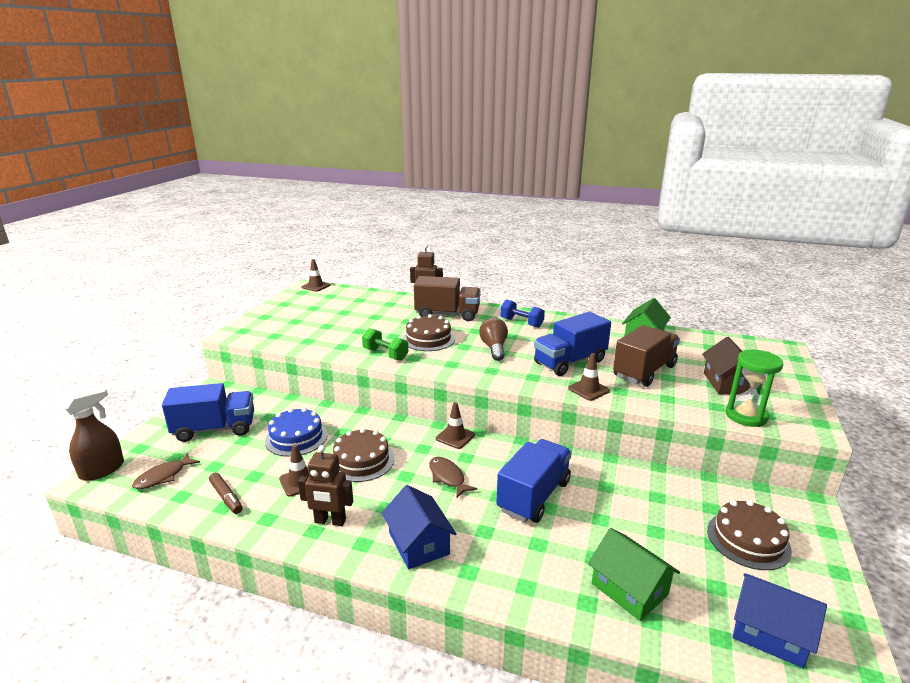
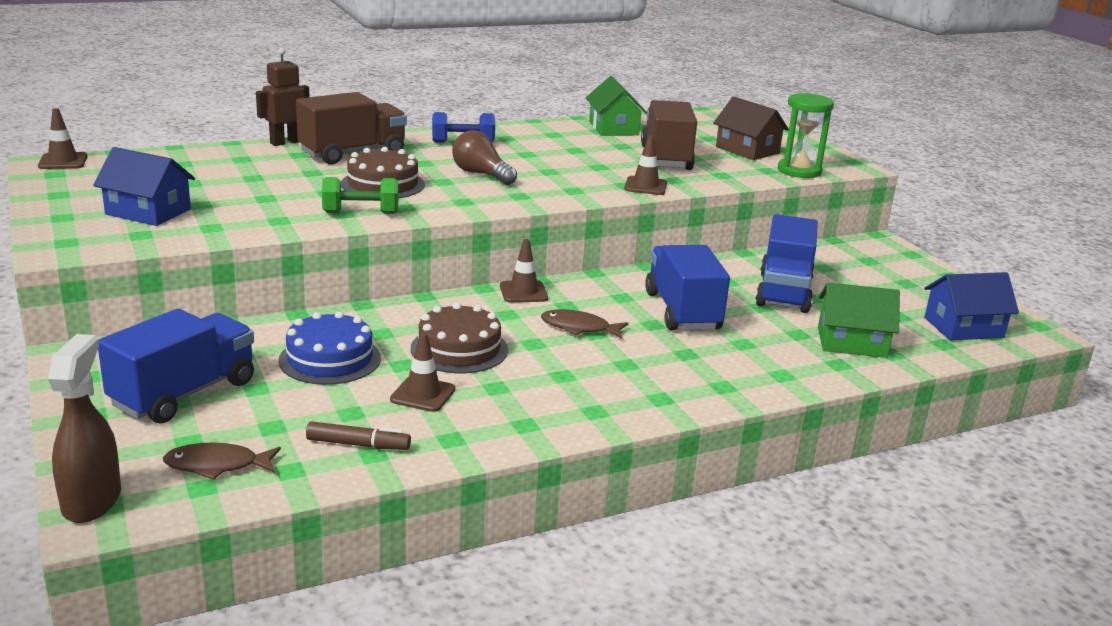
camera: 45 degrees left, 0 degrees up
brown fish [132,452,200,489] -> brown fish turned 90 degrees clockwise [163,442,281,480]
brown robot [298,445,353,526] -> none
blue house [382,485,457,569] -> blue house moved to [93,147,195,226]
blue truck [534,312,611,376] -> blue truck moved to [756,214,818,313]
brown cake [707,500,792,570] -> none

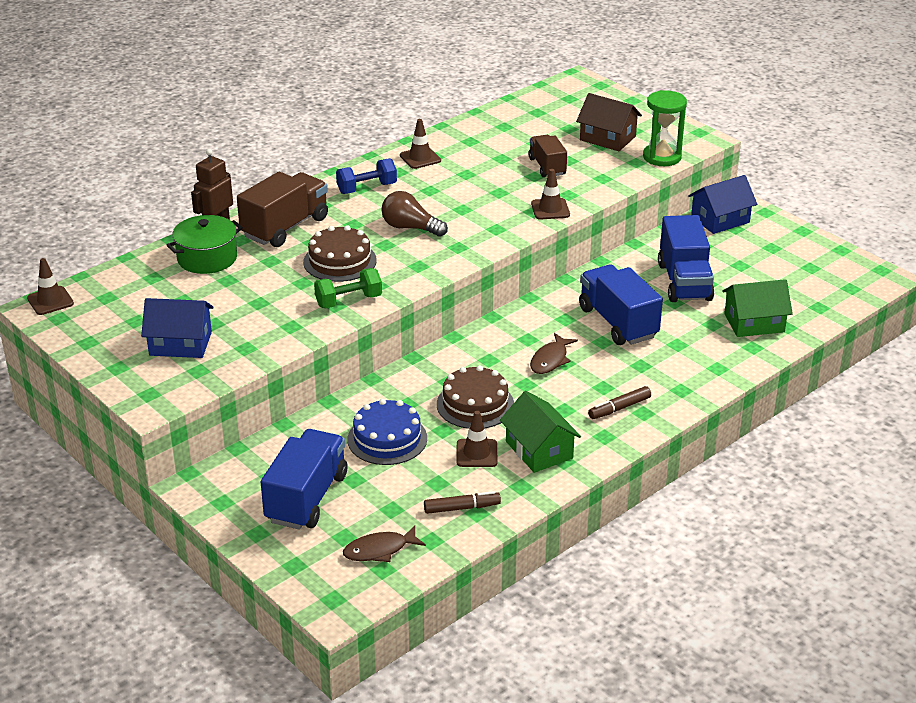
camera: 15 degrees left, 10 degrees up
brown spray bottle [48,334,121,523] -> none
brown traffic cone [500,239,548,303] -> brown traffic cone moved to [400,119,441,169]
brown fish [541,309,628,339] -> brown fish turned 60 degrees counterclockwise [530,333,578,374]
green house [586,76,647,136] -> green house moved to [500,391,581,473]
brown truck [641,100,697,170] -> brown truck [528,135,567,177], size x0.61
blue house [924,272,1019,341] -> blue house moved to [688,175,757,234]
none -> green pot [167,215,243,274]
none -> brown marker [588,386,651,419]

